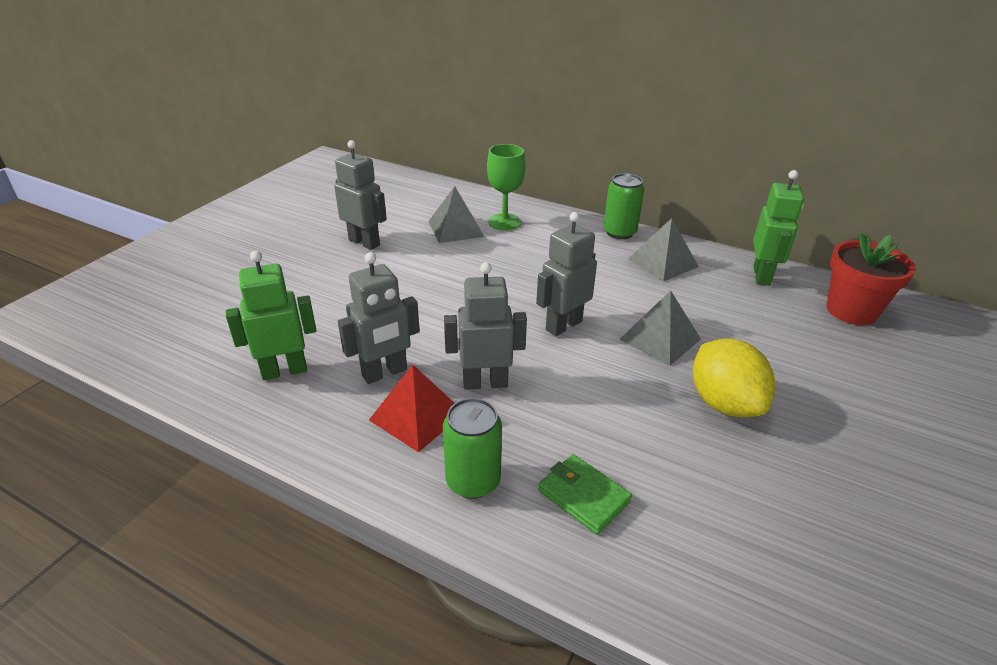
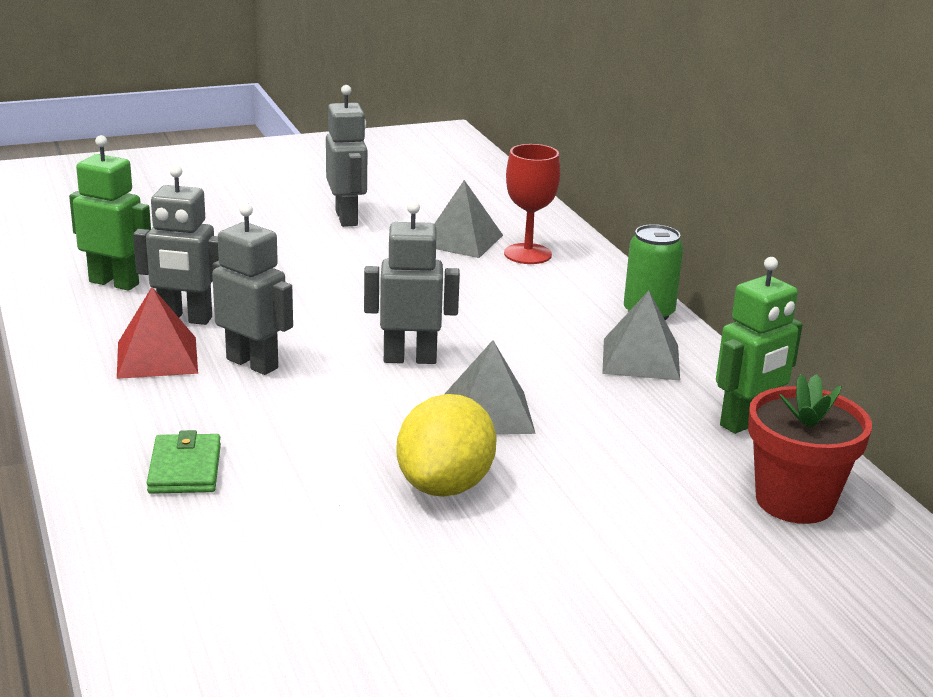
camera: 40 degrees right, 10 degrees down
green can [443,398,502,499] -> none
green goblet [487,144,525,231] -> red goblet [504,144,560,264]

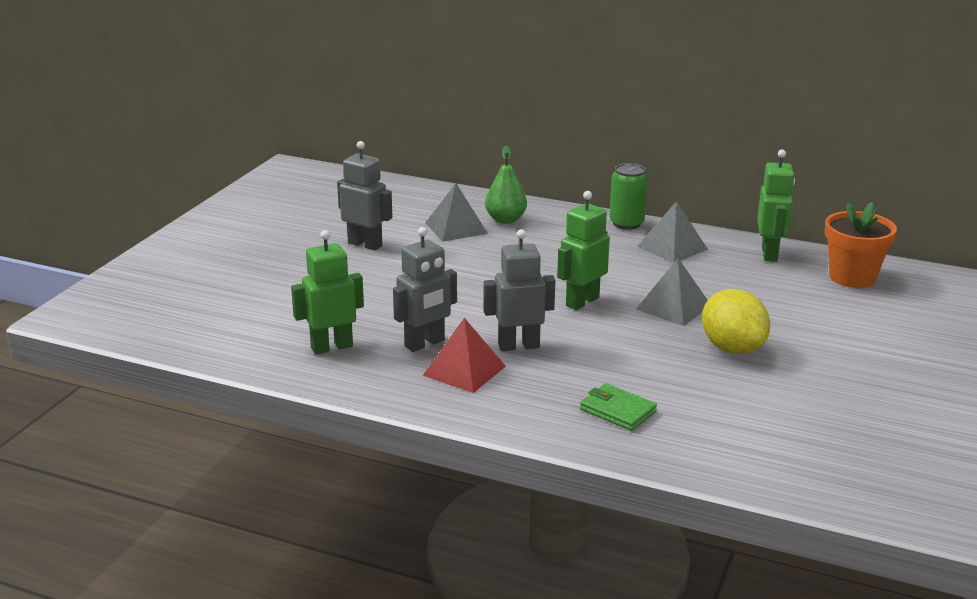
camera: 45 degrees left, 0 degrees up
grey robot [364,201,460,364] -> green robot [557,191,610,310]
red goblet [504,144,560,264] -> green pear [485,145,527,224]
red flower pot [748,374,872,524] -> orange flower pot [825,202,897,288]

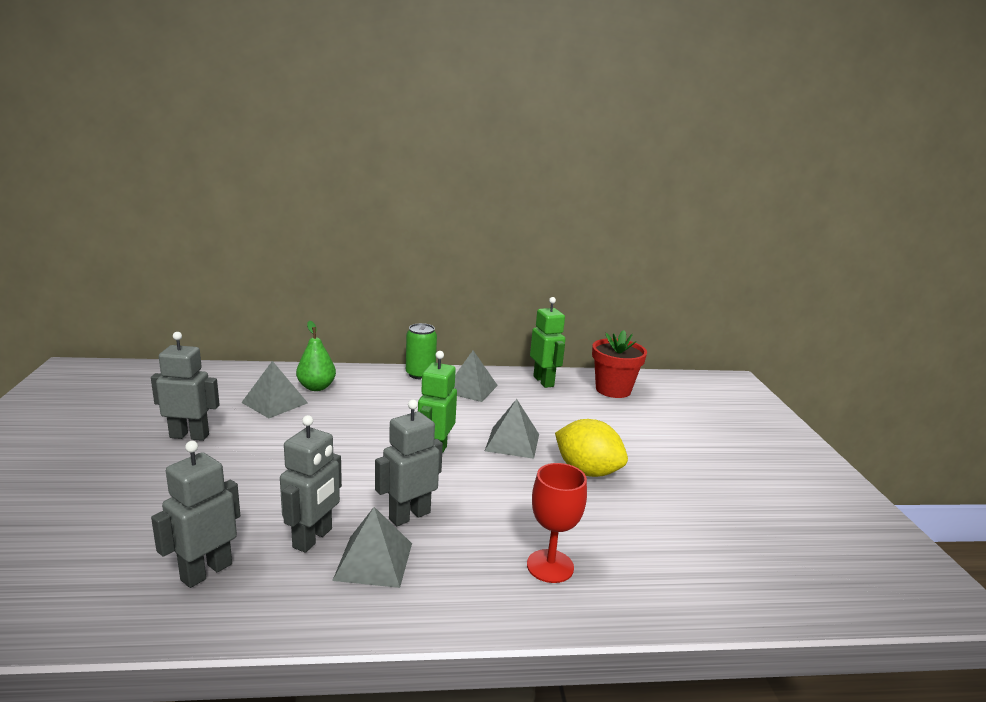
camera: 30 degrees left, 5 degrees down
green robot [291,230,364,354] -> grey robot [151,441,240,588]
red pyramid [423,318,506,393] -> grey pyramid [332,507,412,588]
green wallet [580,383,657,431] -> red goblet [527,463,587,583]
orange flower pot [825,202,897,288] -> red flower pot [592,330,647,398]

